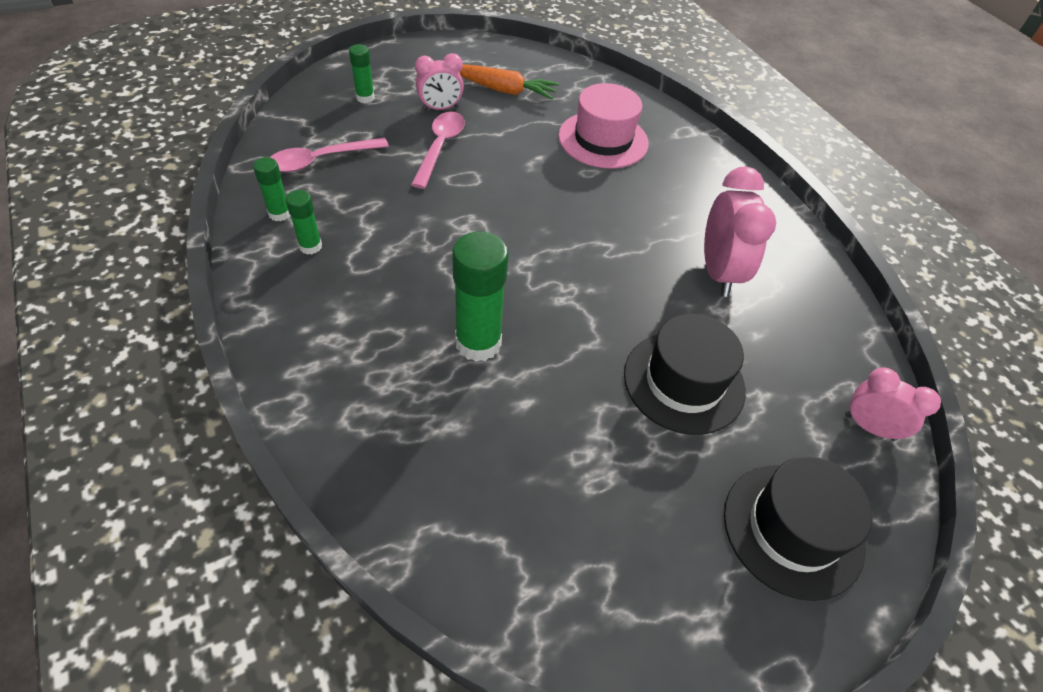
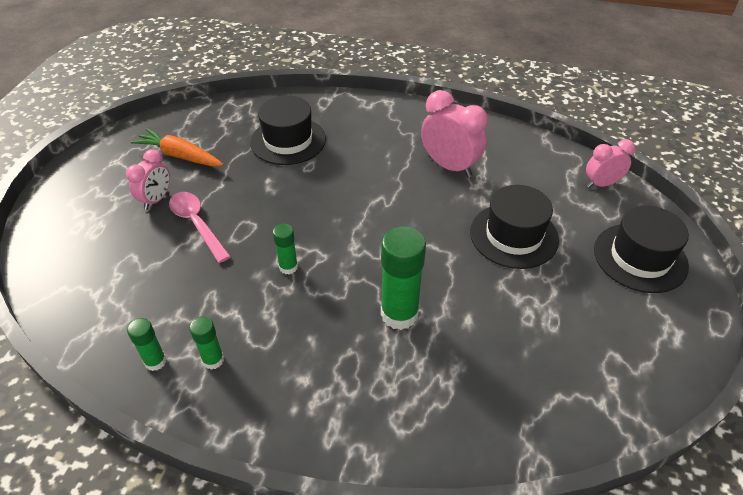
camera: 45 degrees left, 5 degrees down
pink spoon [270,138,389,172] -> none
green glue stick [349,44,375,103] -> green glue stick moved to [273,224,298,274]
orange carrot [459,64,559,99] -> orange carrot turned 120 degrees counterclockwise [131,128,223,166]
pink hat [558,83,649,169] -> black hat [250,96,326,165]

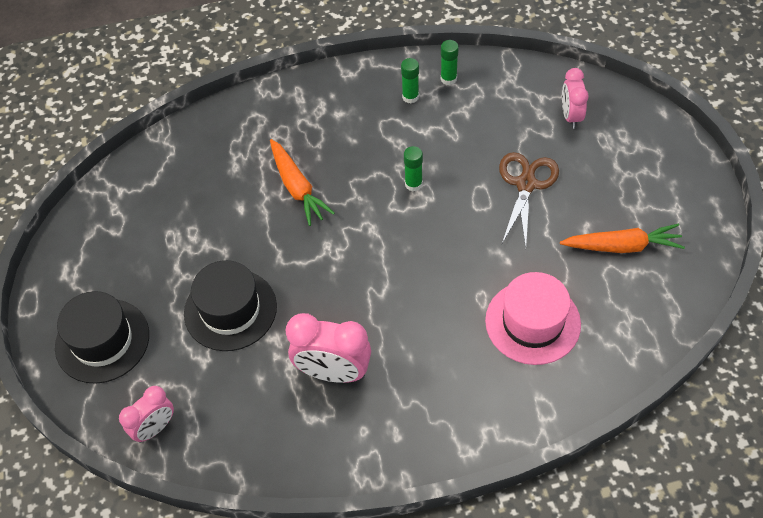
camera: 155 degrees right, 10 degrees up
pink clock [126,149,170,210] -> pink clock moved to [562,68,589,129]
pink spoon [169,192,231,263] -> brown scissors [499,152,559,248]
black hat [250,96,326,165] -> pink hat [485,272,581,365]
green glue stick [381,227,426,330] -> orange carrot [270,139,335,226]

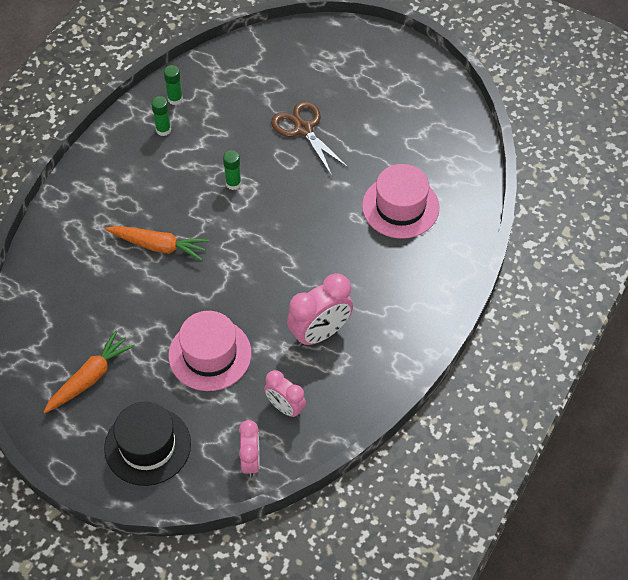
camera: 50 degrees left, 0 degrees up
black hat [184,260,277,351] -> pink hat [169,311,251,391]
orange carrot [560,223,685,253] -> orange carrot moved to [43,331,135,413]
pink clock [562,68,589,129] -> pink clock moved to [264,370,306,418]

